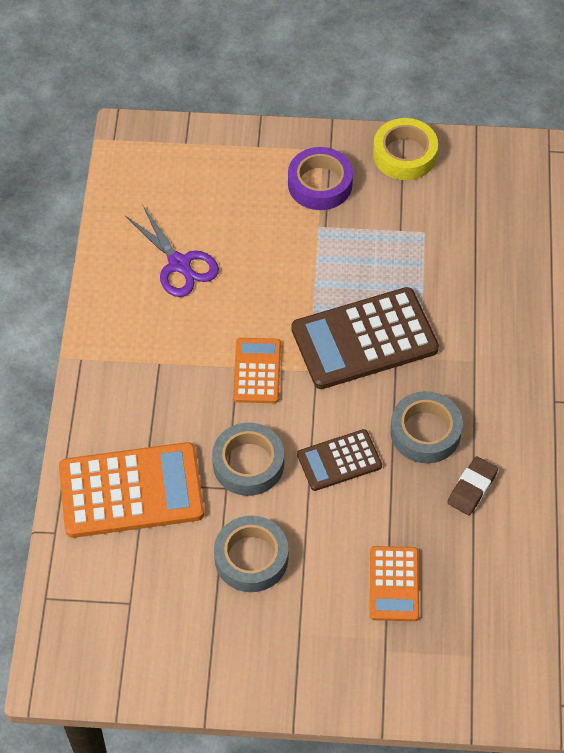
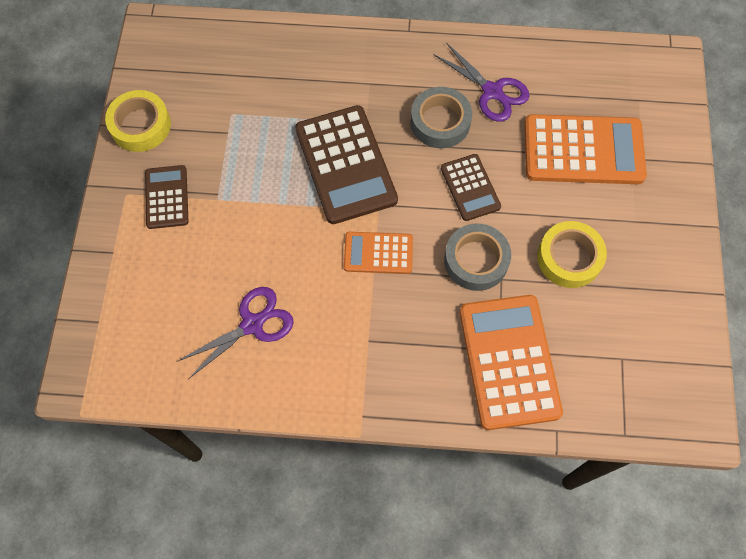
camera: 90 degrees left, 10 degrees up
grey tape [214,516,288,592] -> yellow tape [537,221,607,288]
purple tape [288,147,353,210] -> brown calculator [145,165,189,229]
orange calculator [370,546,419,621] -> orange calculator [524,114,647,184], size x1.81
brown eraser [447,456,498,515] -> purple scissors [433,42,530,122]

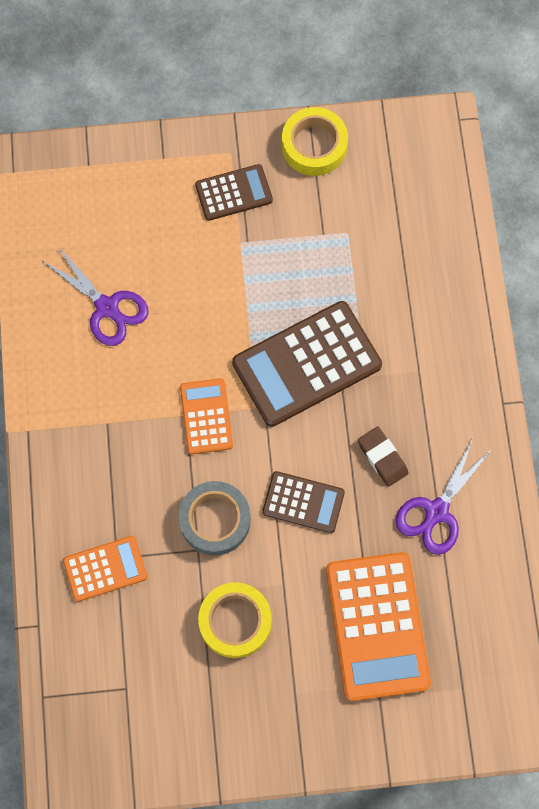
camera: 80 degrees right, 5 degrees up
grey tape [410,87,472,148] -> brown eraser [358,427,409,487]
brown calculator [441,154,501,221] -> brown calculator turned 135 degrees counterclockwise [262,471,345,533]
orange calculator [460,295,563,430] -> orange calculator [63,536,147,602], size x0.55

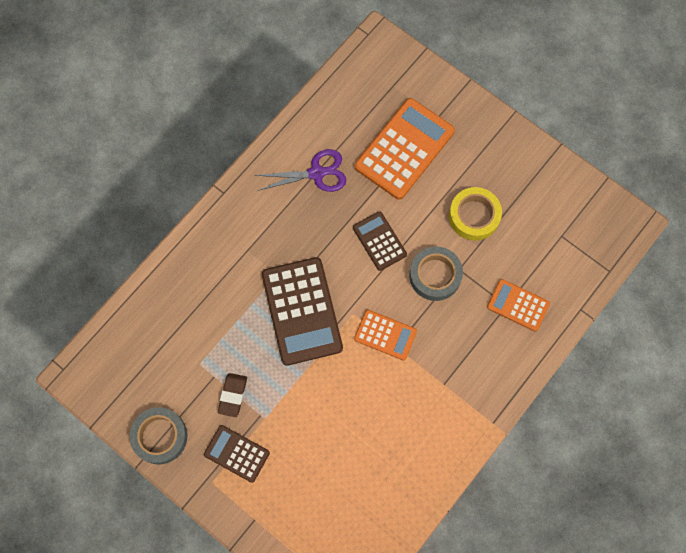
camera: 135 degrees left, 0 degrees up
purple scissors [43,247,149,346] -> none
orange calculator [180,378,233,454] -> orange calculator turned 105 degrees counterclockwise [354,310,417,361]
brown calculator [232,301,382,427] -> brown calculator turned 60 degrees clockwise [262,257,343,366]
yellow tape [282,107,348,176] -> grey tape [130,407,187,464]
brown eraser [358,427,409,487] -> brown eraser moved to [218,373,247,417]

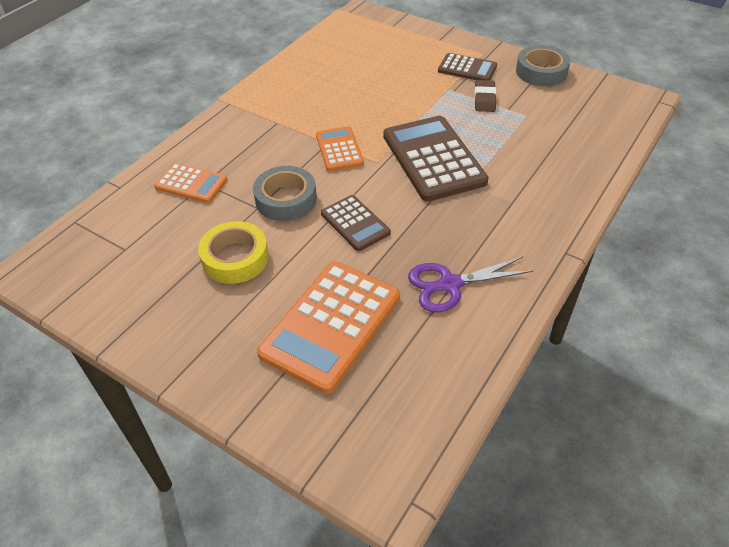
camera: 175 degrees right, 25 degrees down
orange calculator [354,310,417,361] -> orange calculator turned 60 degrees clockwise [316,126,364,171]

